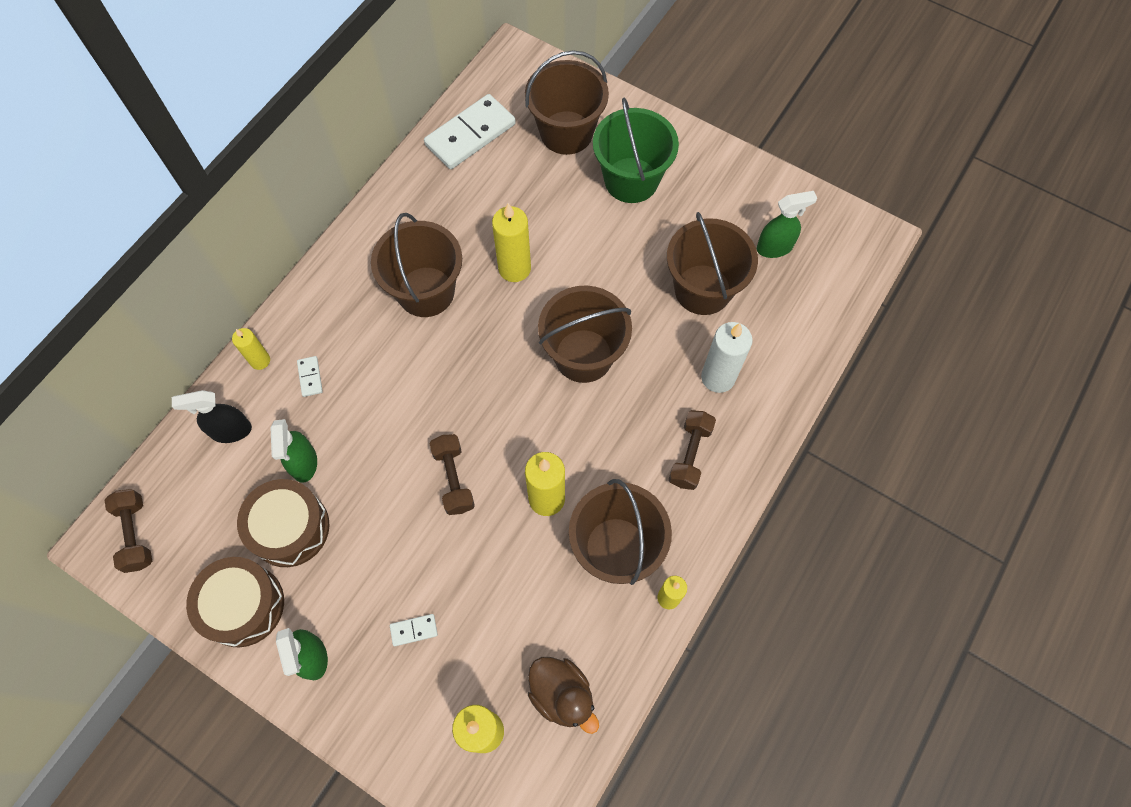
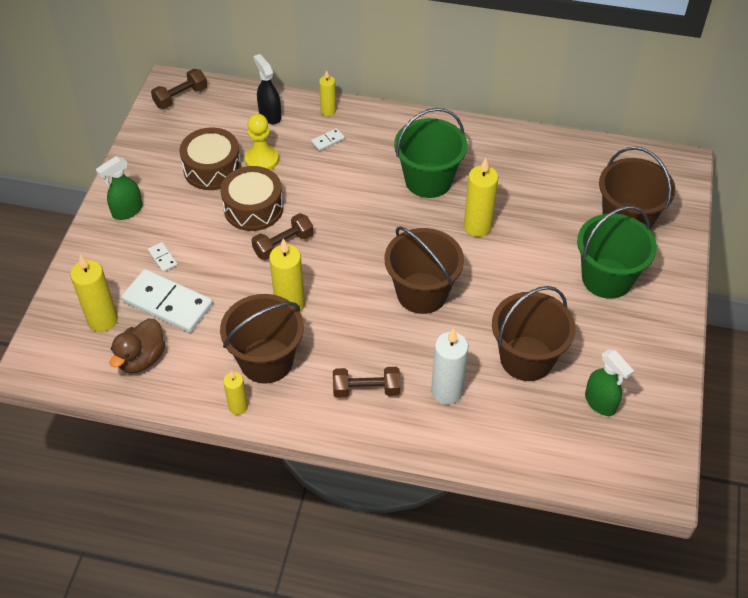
camera: 70 degrees right, 15 degrees down
brown drum [186,557,284,647] -> brown drum moved to [221,166,283,231]
green spray bottle [270,419,317,483] -> yellow pawn [245,114,279,170]
brown bucket [371,213,462,317] -> green bucket [394,108,467,198]
white domino [424,94,516,169] -> white domino moved to [121,269,213,333]

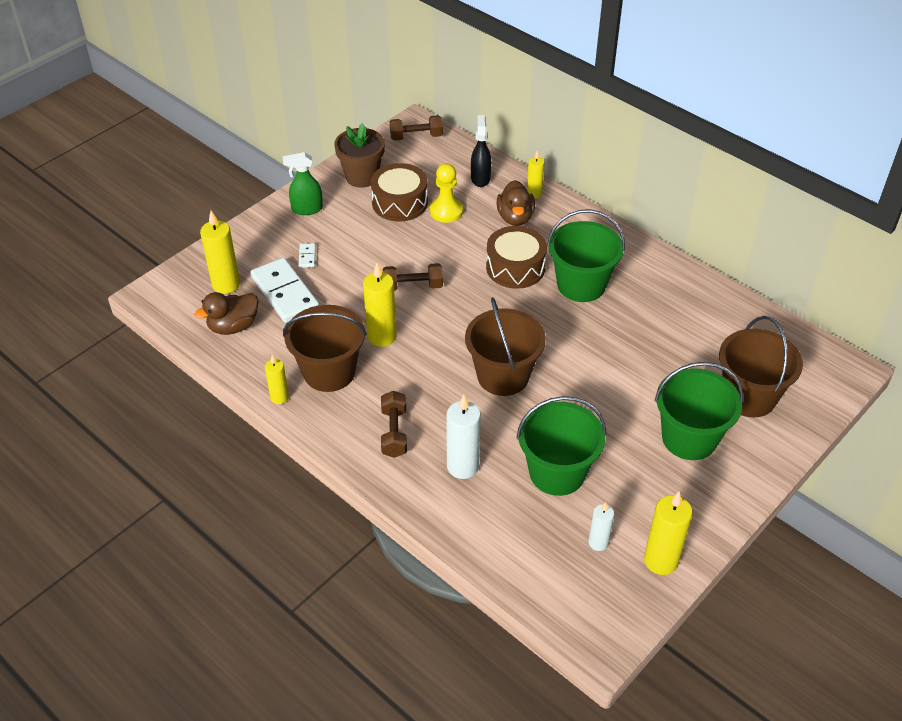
camera: 30 degrees right, 5 degrees down
brown drum [221,166,283,231] -> brown drum moved to [486,226,547,289]
white domino [311,128,345,151] -> brown duck [497,180,535,226]
brown dumbbell [333,367,400,398] -> brown dumbbell turned 60 degrees clockwise [381,391,407,458]
yellow candle [464,158,498,237] -> yellow candle moved to [644,491,693,575]
brown bucket [492,286,576,381] -> green bucket [516,396,607,496]
green spray bottle [585,349,634,416] -> white candle [588,502,614,551]
none -> brown flower pot [334,123,385,188]

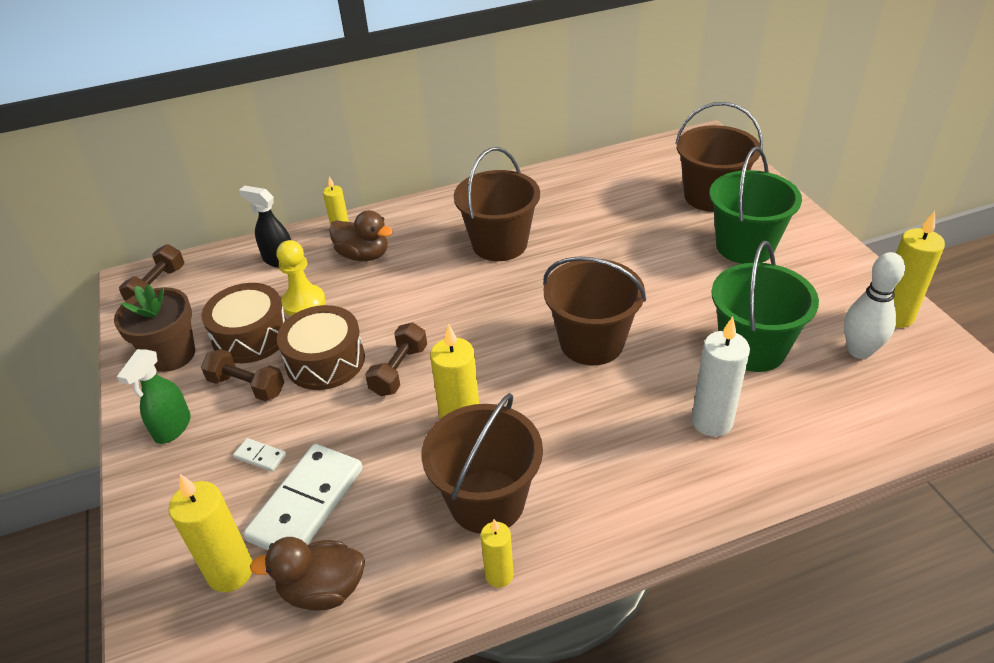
camera: 60 degrees left, 5 degrees down
brown duck [194,292,258,335] -> brown duck turned 90 degrees clockwise [250,537,365,611]
white domino [251,258,319,323] -> white domino turned 60 degrees counterclockwise [243,444,363,550]
brown dumbbell [381,391,407,458] -> brown dumbbell moved to [201,349,284,401]
brown drum [486,226,547,289] -> brown drum moved to [277,305,365,390]
green bucket [547,209,625,302] -> brown bucket [454,147,540,261]
white candle [588,502,614,551] -> white bowling pin [844,252,905,359]

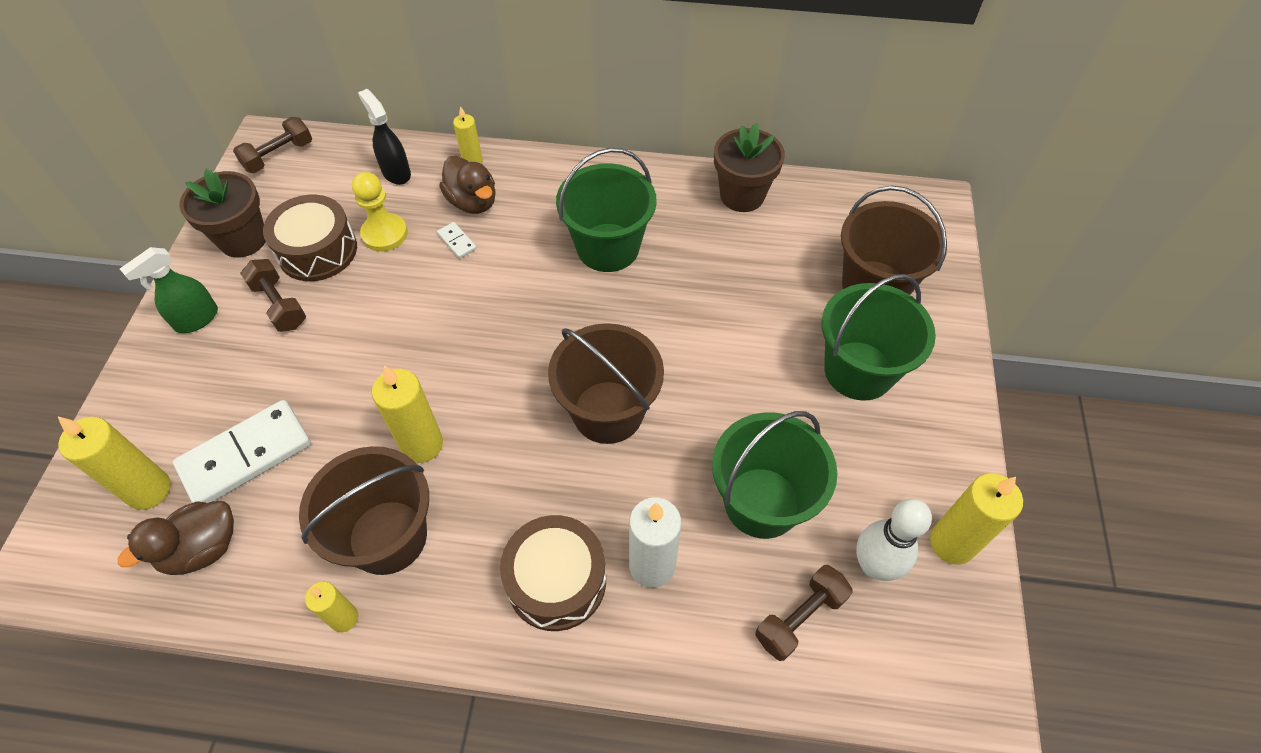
camera: 25 degrees right, 15 degrees up
white domino [233,438,286,472] -> white domino moved to [437,222,477,259]
brown duck [250,537,365,611] -> brown duck turned 60 degrees counterclockwise [118,501,234,575]
brown drum [277,305,365,390] -> brown drum moved to [500,515,606,631]
brown dumbbell [365,322,427,396] -> brown dumbbell moved to [755,565,853,661]
brown bucket [454,147,540,261] -> green bucket [556,148,657,272]
none -> brown flower pot [714,123,785,212]

